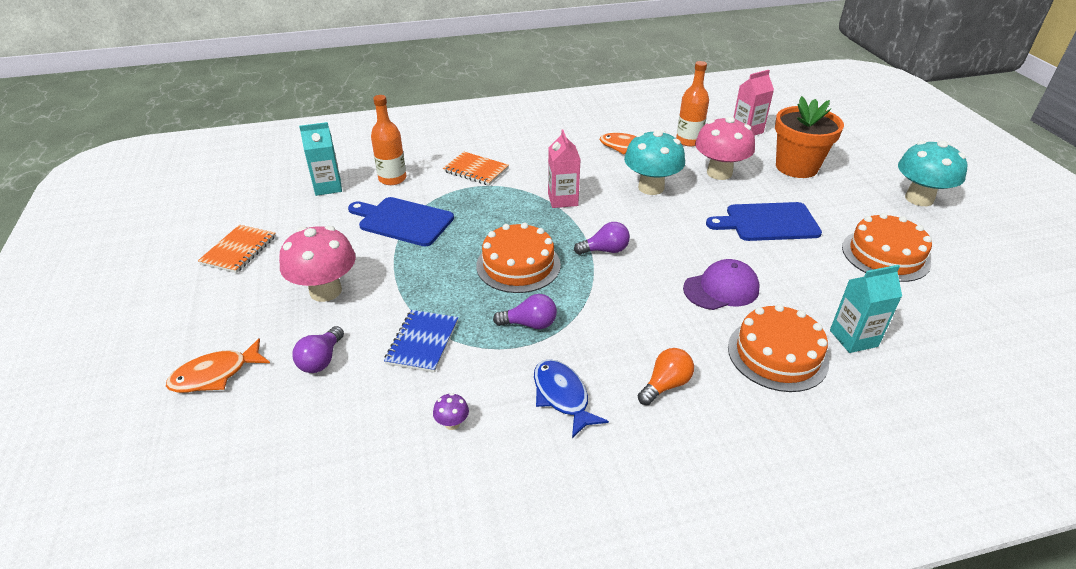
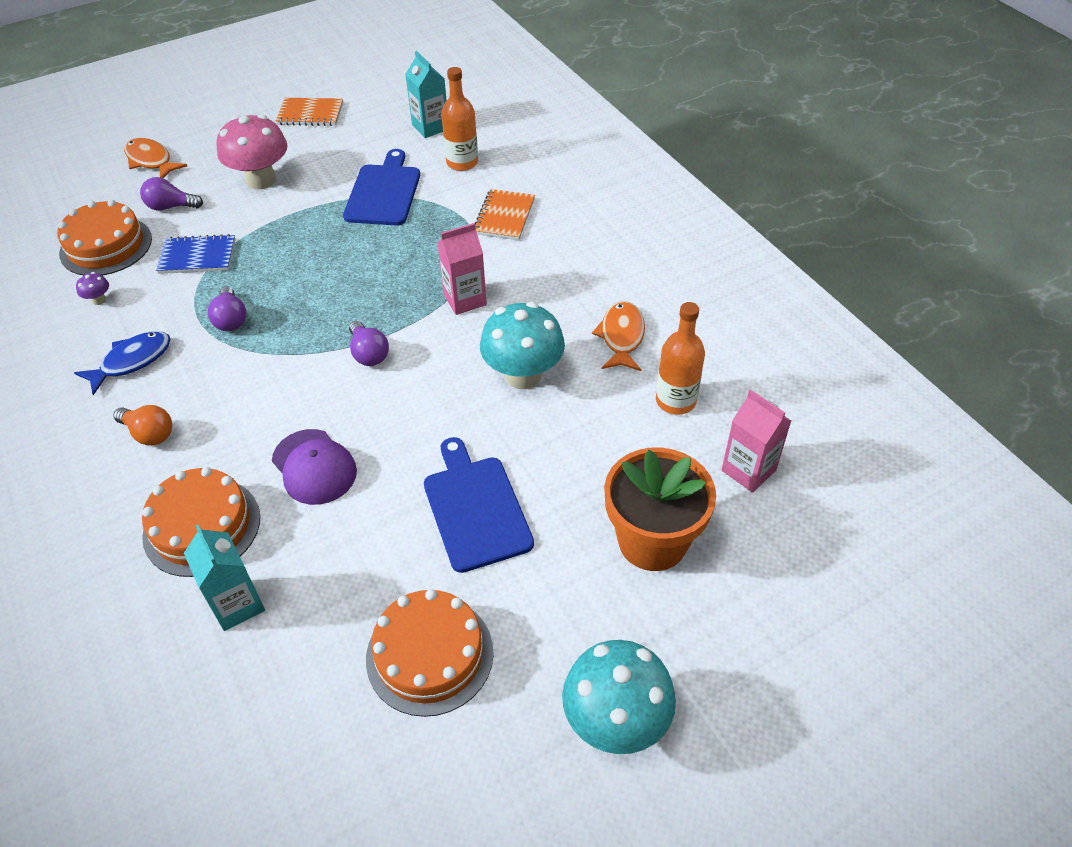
camera: 75 degrees right, 10 degrees up
orange cake [476,222,561,293] -> orange cake moved to [57,200,152,275]
pink mushroom [695,116,755,180] -> none

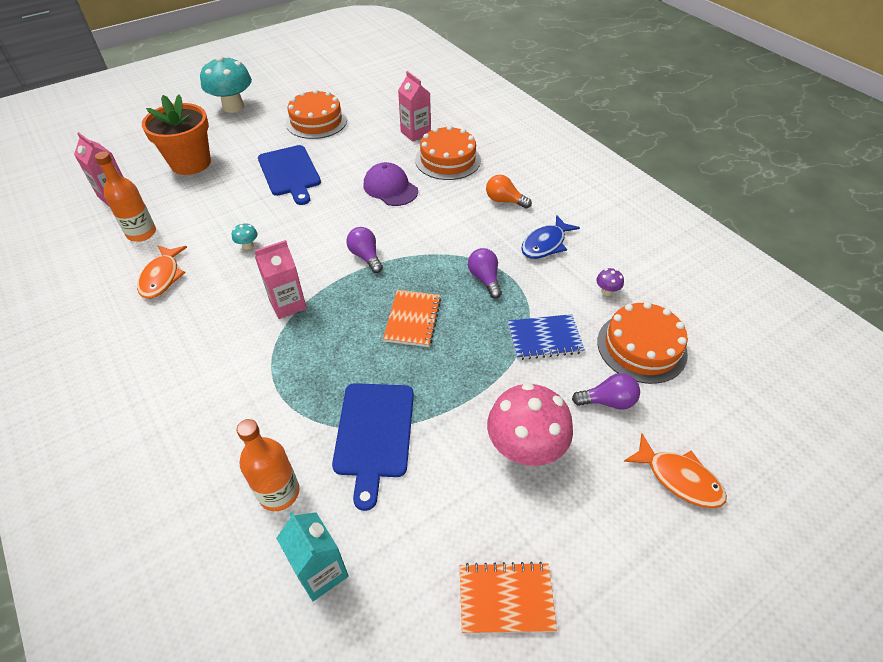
camera: 175 degrees right, 0 degrees up
turquoise carton [184,525,265,631] -> pink carton [398,71,431,142]
orange notebook [475,189,535,240] -> orange notebook moved to [383,290,441,347]
turquoise mushroom [480,302,565,389] -> turquoise mushroom [232,223,258,250], size x0.41

